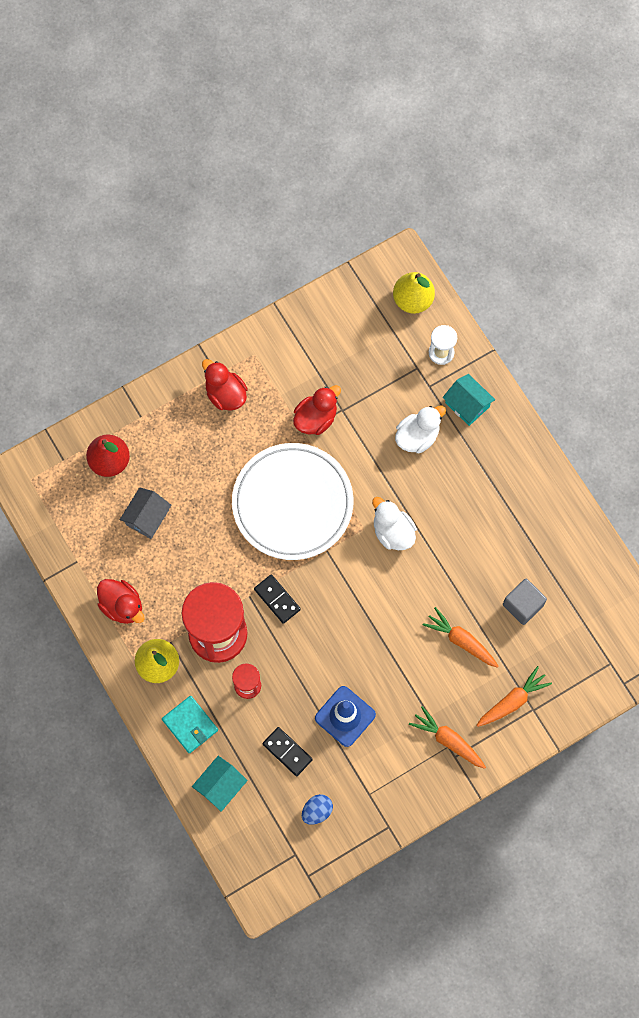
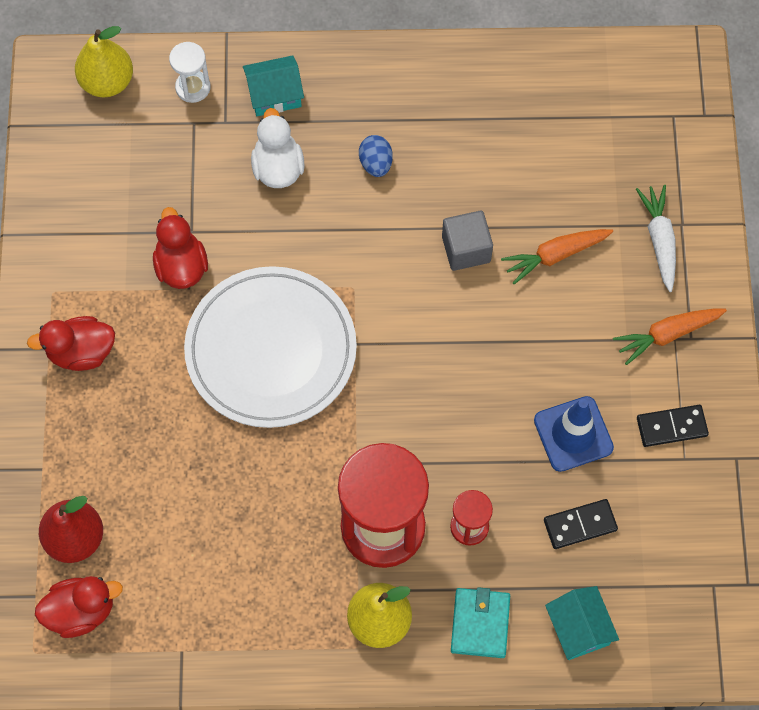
camera: 60 degrees left, 5 degrees down
red duck [97,579,145,624] -> red duck moved to [35,576,123,638]
grey house [120,488,171,539] -> none
turquoise wallet [162,696,218,753] -> turquoise wallet turned 75 degrees counterclockwise [451,587,510,658]
black domino [254,575,301,624] -> black domino moved to [637,405,709,447]
blue egg [302,794,333,825] -> blue egg moved to [359,135,393,177]
white duck [372,497,417,550] -> none
orange carrot [476,666,552,727] -> white carrot [636,185,676,292]
grey cube [503,579,547,625] -> grey cube moved to [442,211,493,271]

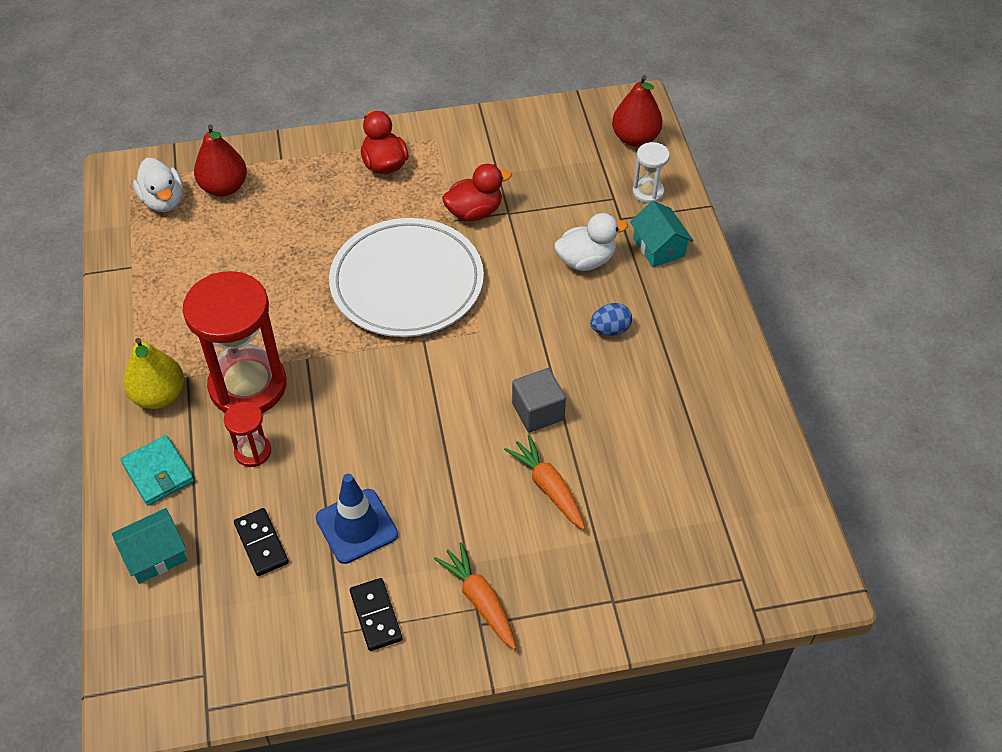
camera: 80 degrees right, 15 degrees down
red duck [35,576,123,638] -> white duck [133,158,183,212]
yellow pear [75,26,133,97] -> red pear [612,75,663,147]
turquoise wallet [451,587,510,658] -> turquoise wallet turned 60 degrees clockwise [120,435,194,506]
white carrot [636,185,676,292] -> none

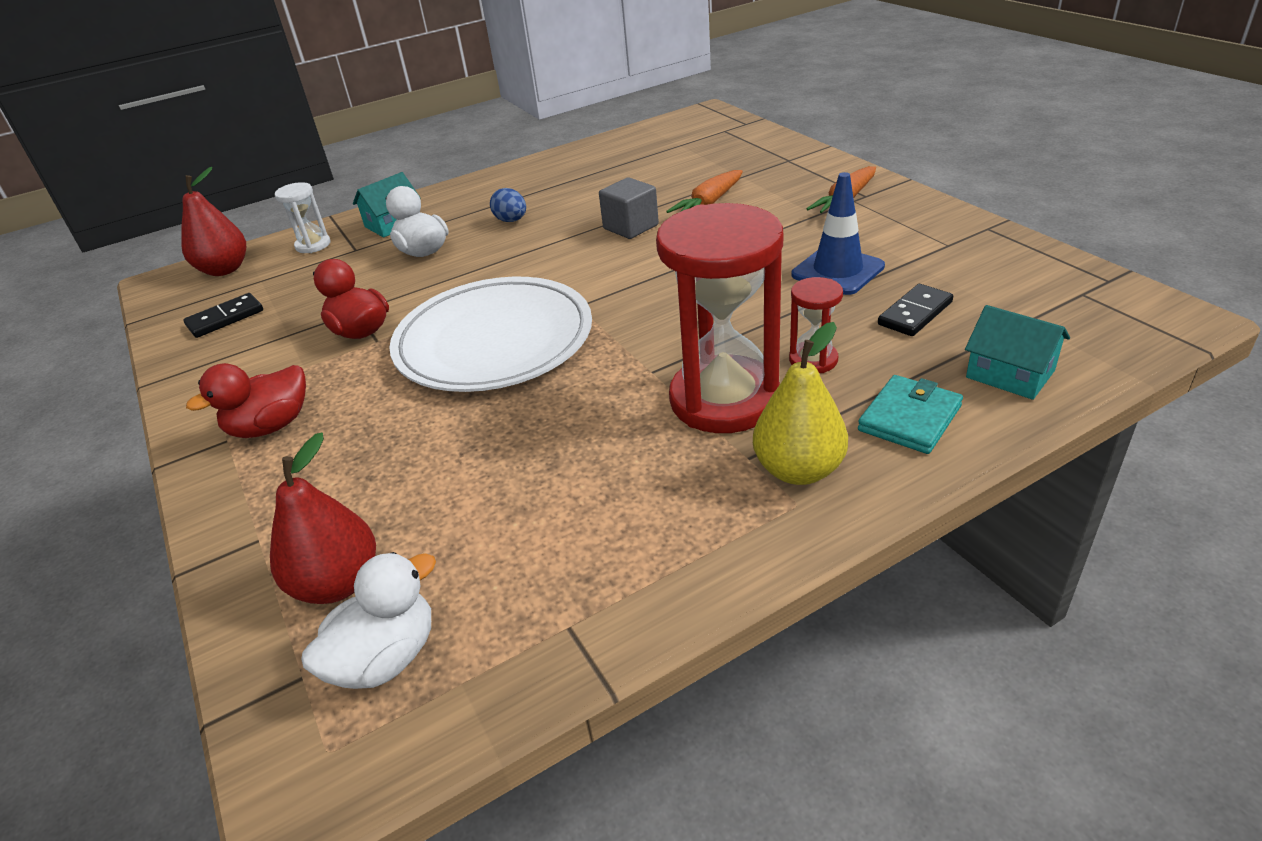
camera: 105 degrees left, 15 degrees down
black domino [350,578,402,651] -> black domino moved to [183,293,263,338]

